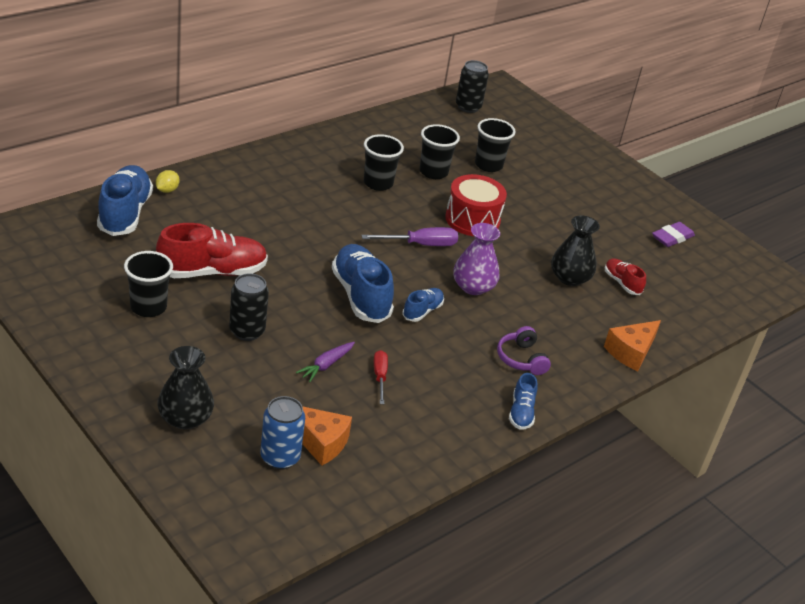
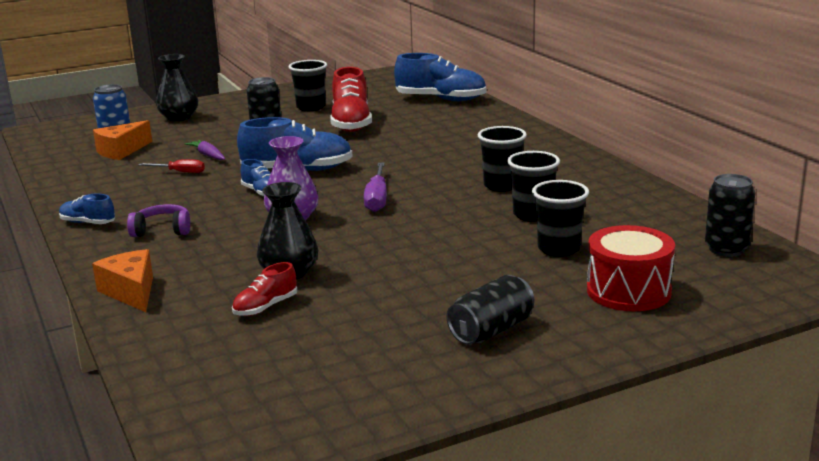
camera: 110 degrees right, 15 degrees down
yellow lemon [156,170,180,193] -> none
red drum [445,174,507,236] -> red drum moved to [587,225,675,311]
red shoe [605,258,646,295] -> red shoe turned 150 degrees clockwise [232,262,297,316]
purple eraser [652,222,695,247] -> none
none -> black can [446,275,534,345]

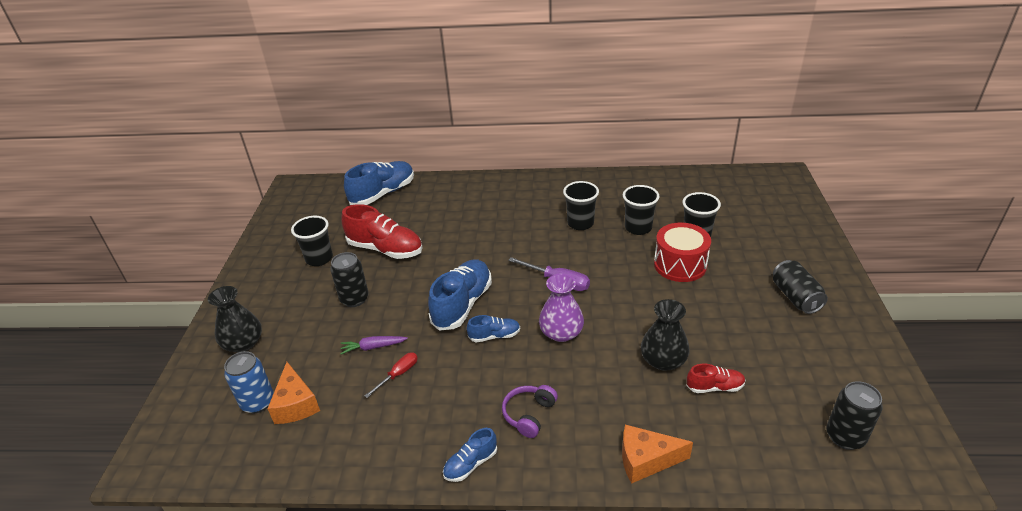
camera: 60 degrees left, 15 degrees up
red shoe [232,262,297,316] -> red shoe turned 75 degrees counterclockwise [687,364,746,393]
red drum [587,225,675,311] -> red drum moved to [654,223,711,282]
black can [705,174,755,257] -> black can moved to [826,381,883,450]

